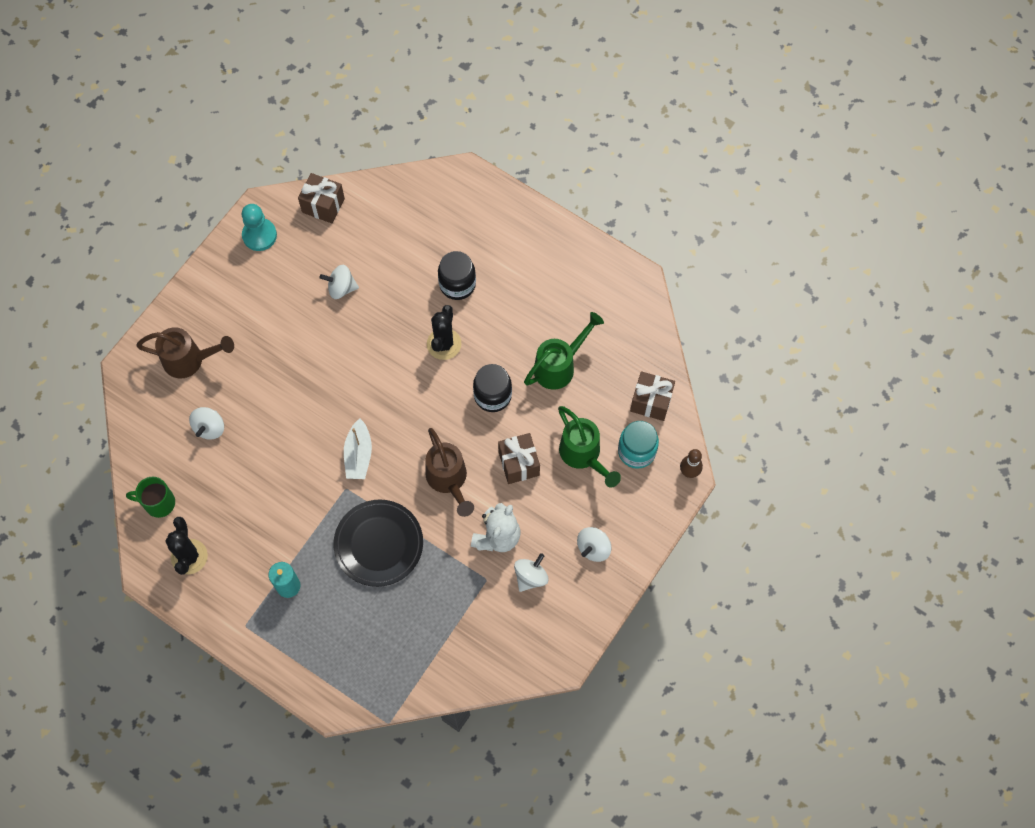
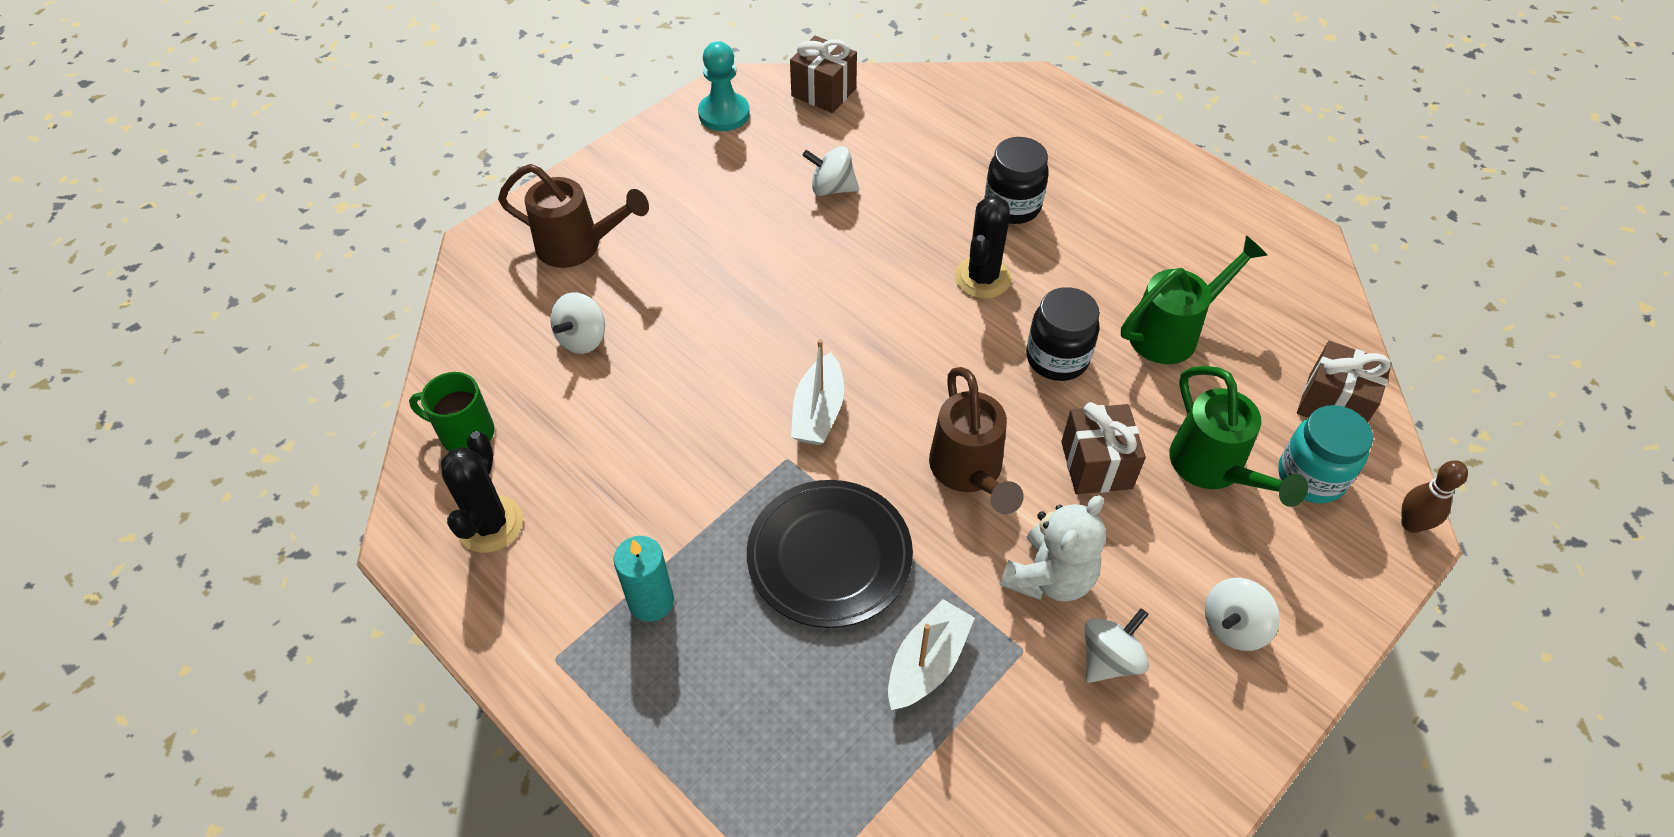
camera: 10 degrees right, 15 degrees down
none -> white boat [888,599,975,710]

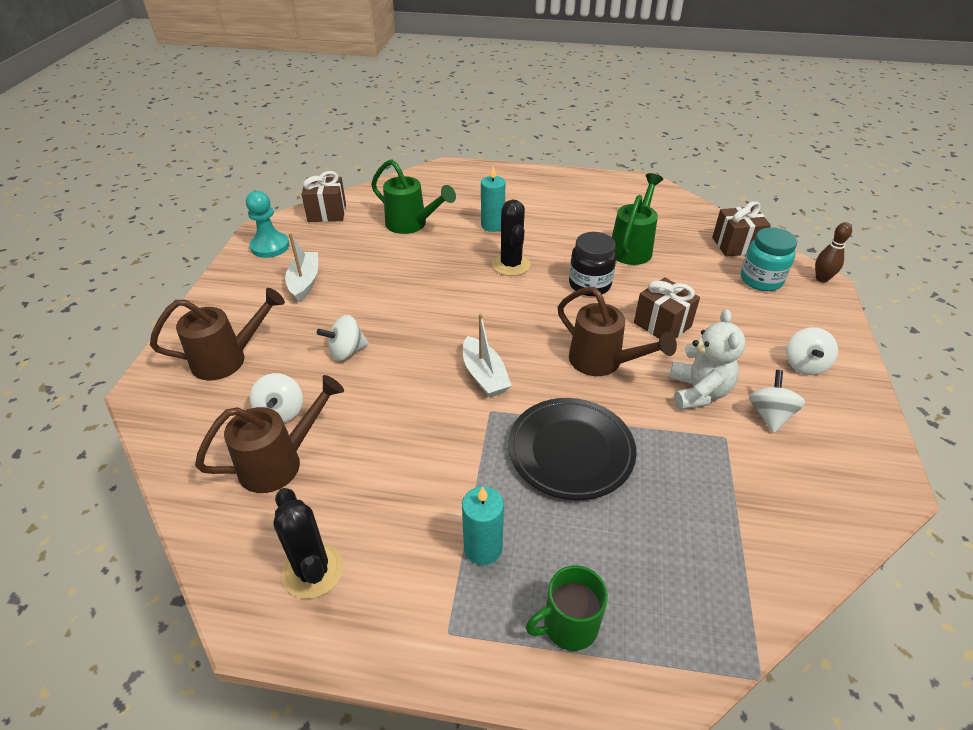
camera: 35 degrees left, 10 degrees down
green mug [409,372,495,451] -> green mug moved to [526,565,608,651]
white spinning top [802,146,859,196] -> white spinning top moved to [317,315,369,361]
white boat [888,599,975,710] -> white boat moved to [285,233,318,302]
black jar [984,137,1049,224] -> turquoise candle [481,166,506,232]
green watering can [1169,366,1308,507] -> green watering can moved to [371,159,456,234]
none -> brown watering can [195,375,344,493]

